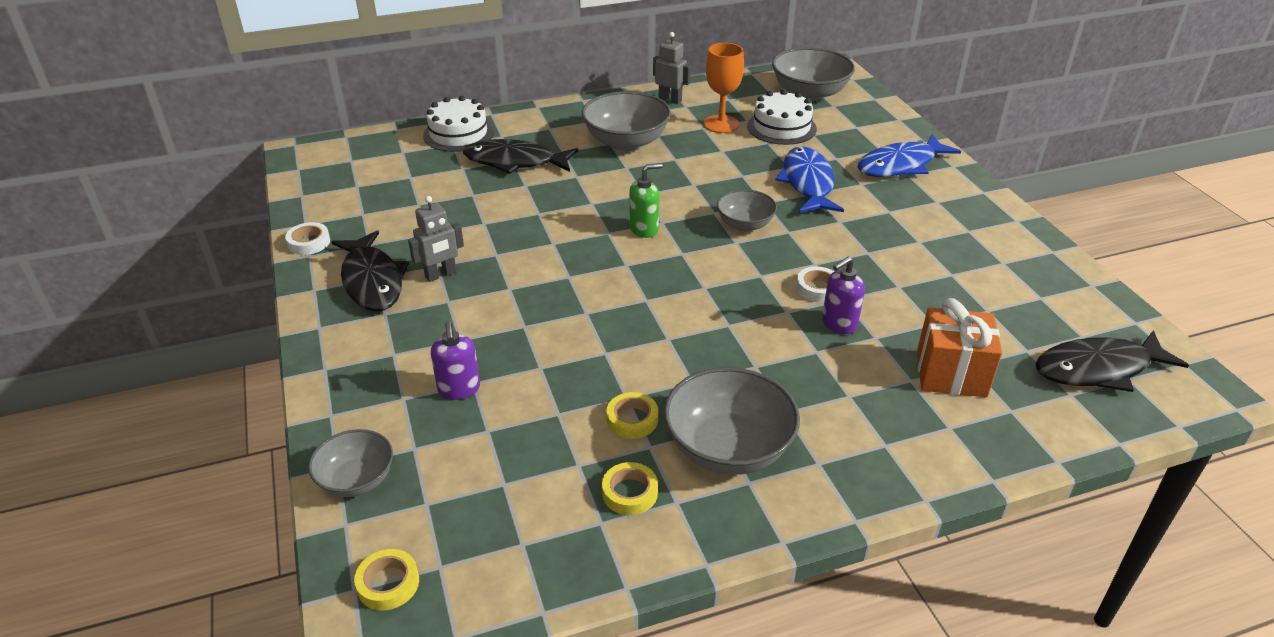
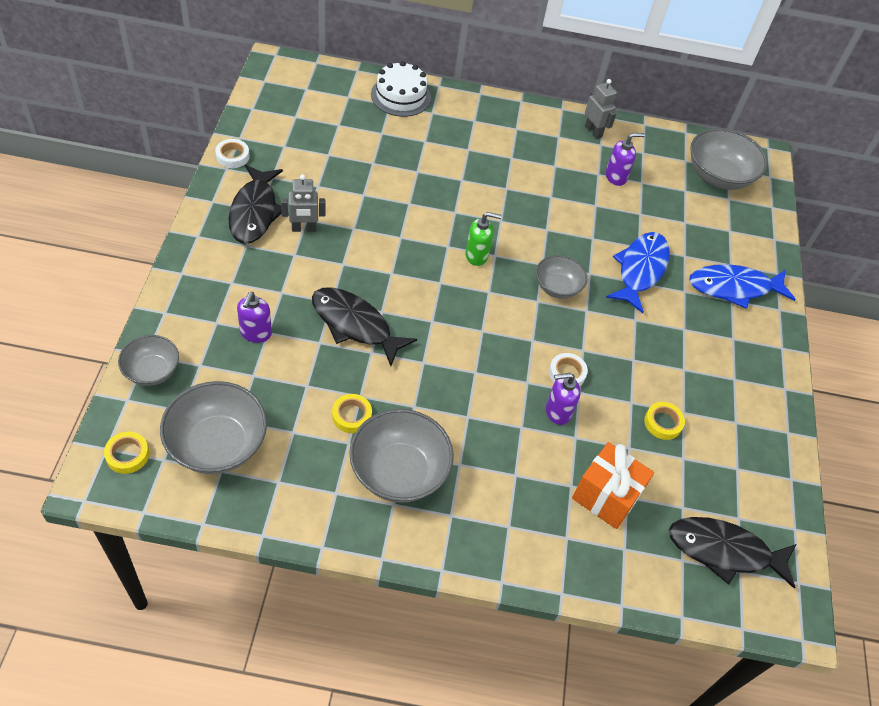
camera: 20 degrees right, 15 degrees up
black fish [463,139,578,174] -> black fish moved to [312,287,417,366]
grey bowl [582,91,671,151] -> grey bowl moved to [160,381,267,474]
yellow tape [602,462,658,515] -> yellow tape moved to [644,402,685,440]
orange goblet [703,43,744,133] -> purple soap dispenser [606,133,645,186]
white cake [747,90,817,145] -> none

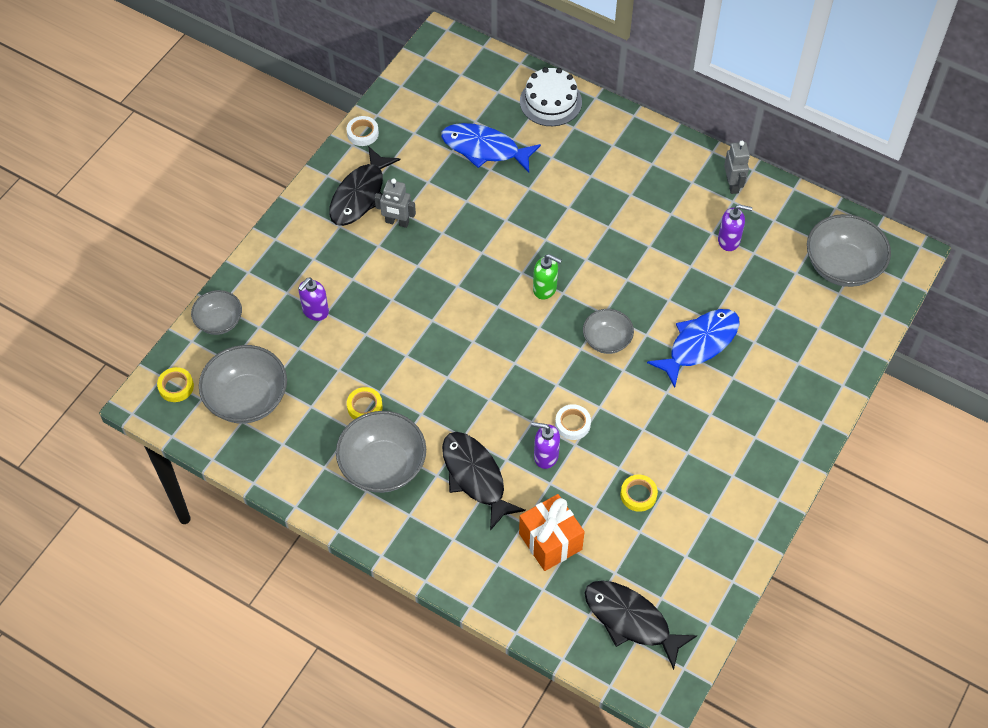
camera: 30 degrees right, 5 degrees up
black fish [312,287,417,366] -> black fish moved to [442,432,526,531]
blue fish [689,264,796,309] -> blue fish moved to [441,123,541,172]

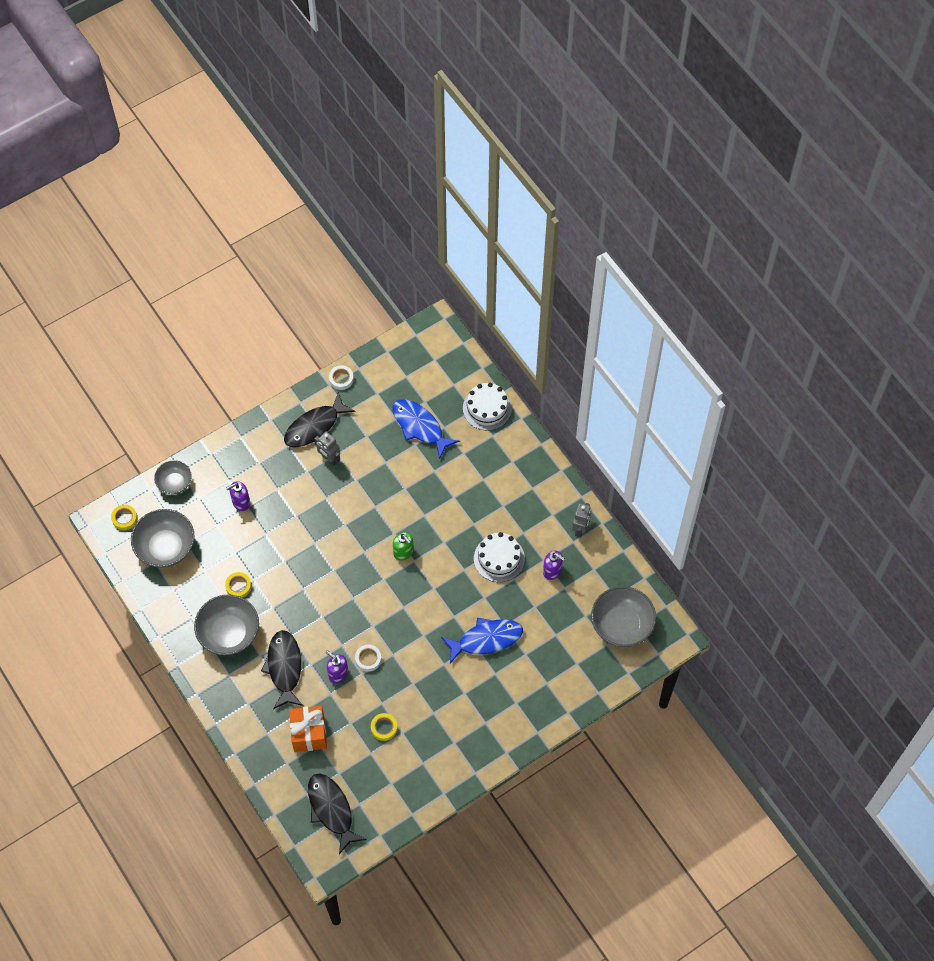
camera: 25 degrees right, 5 degrees up
grey bowl [583,309,634,354] -> none
none -> white cake [474,532,525,582]

